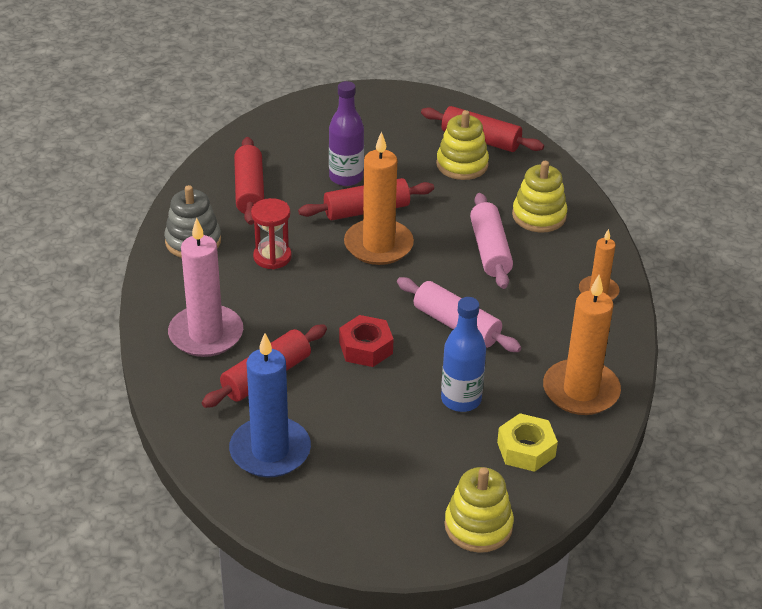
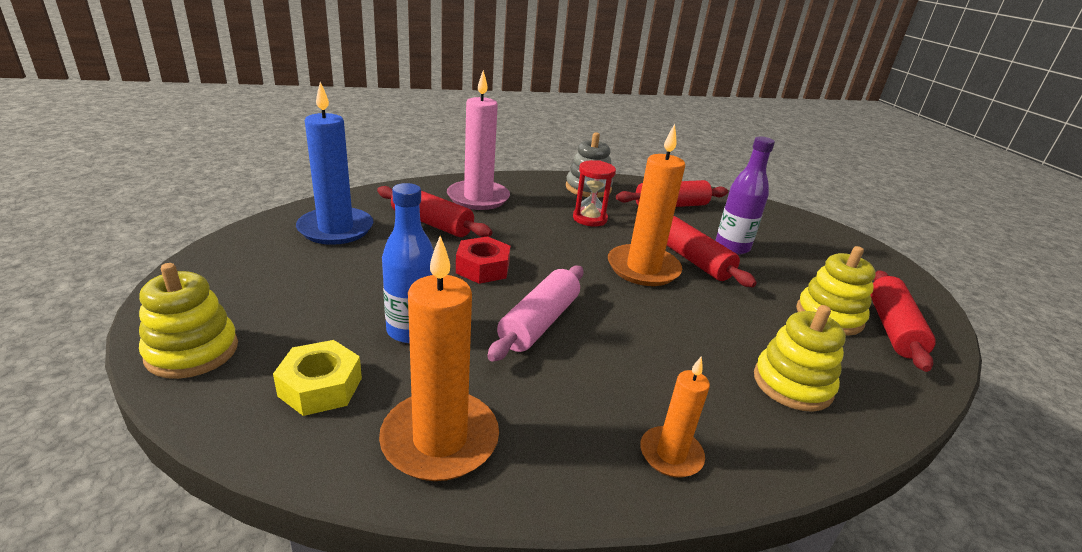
camera: 75 degrees right, 10 degrees down
pink rolling pin [470,193,513,289] -> none

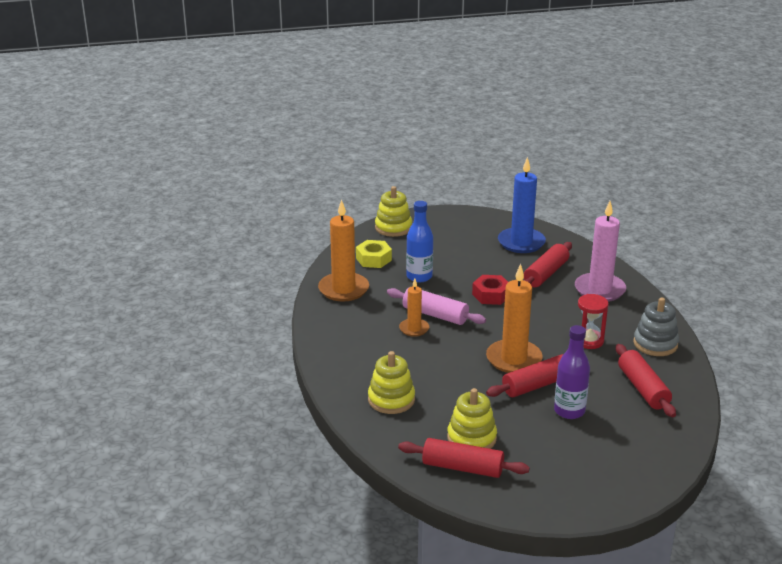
camera: 95 degrees right, 0 degrees up
orange candle [640,356,710,478] -> orange candle moved to [399,279,429,337]

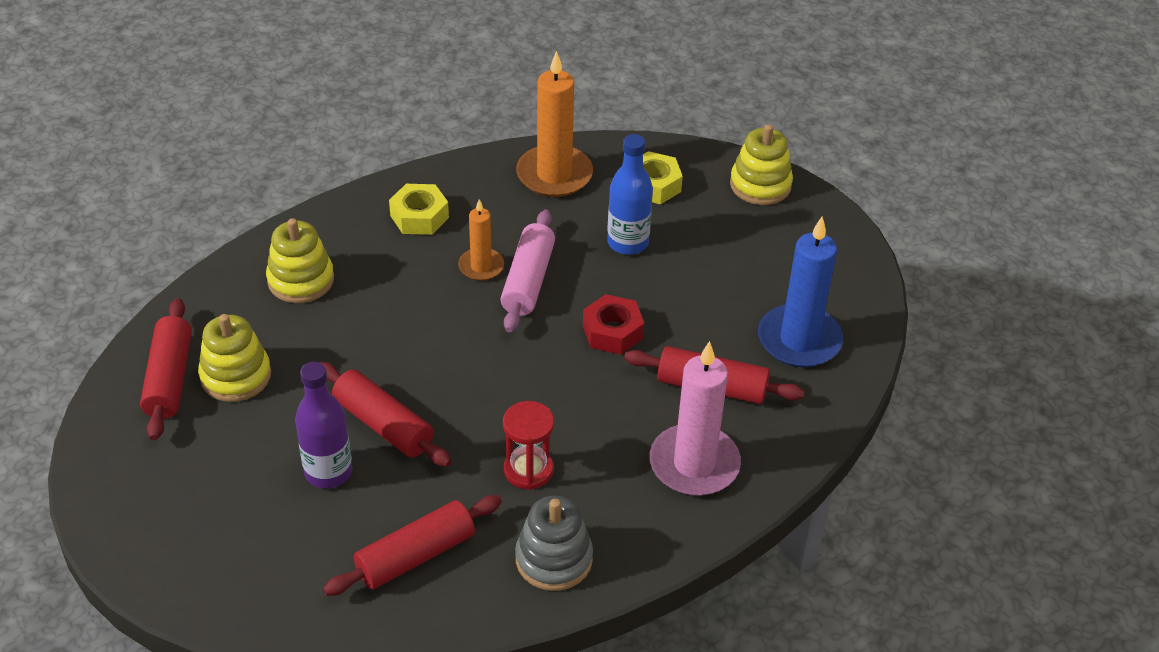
camera: 70 degrees right, 15 degrees up
orange candle [486,264,543,373] -> none
none -> yellow nut [389,184,449,235]

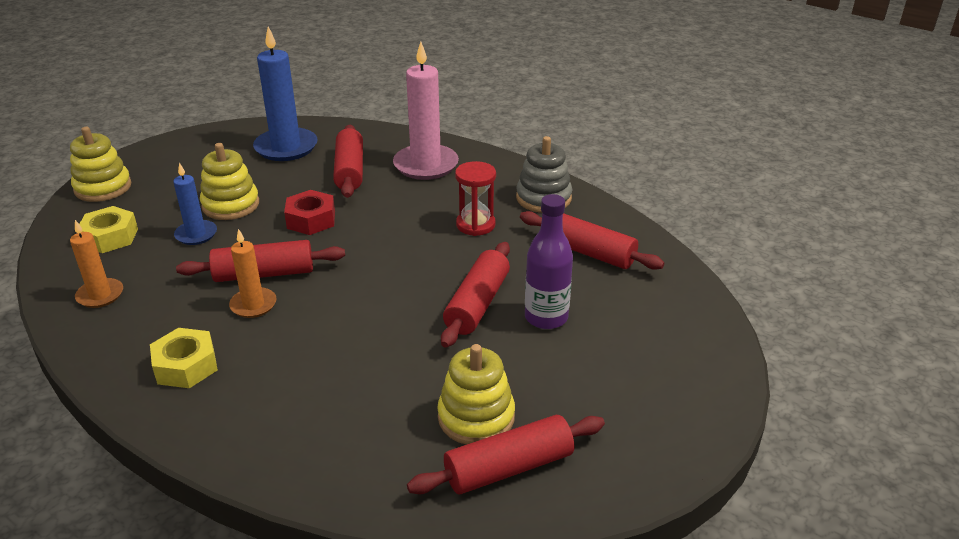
camera: 110 degrees left, 10 degrees down
yellow stacking toy [266,218,334,303] -> yellow stacking toy moved to [200,143,259,220]
pink rolling pin [500,210,555,332] -> red rolling pin [176,240,345,282]
orange candle [516,51,593,197] -> orange candle [70,220,123,308], size x0.56
blue bottle [607,134,653,255] -> blue candle [173,163,217,245]

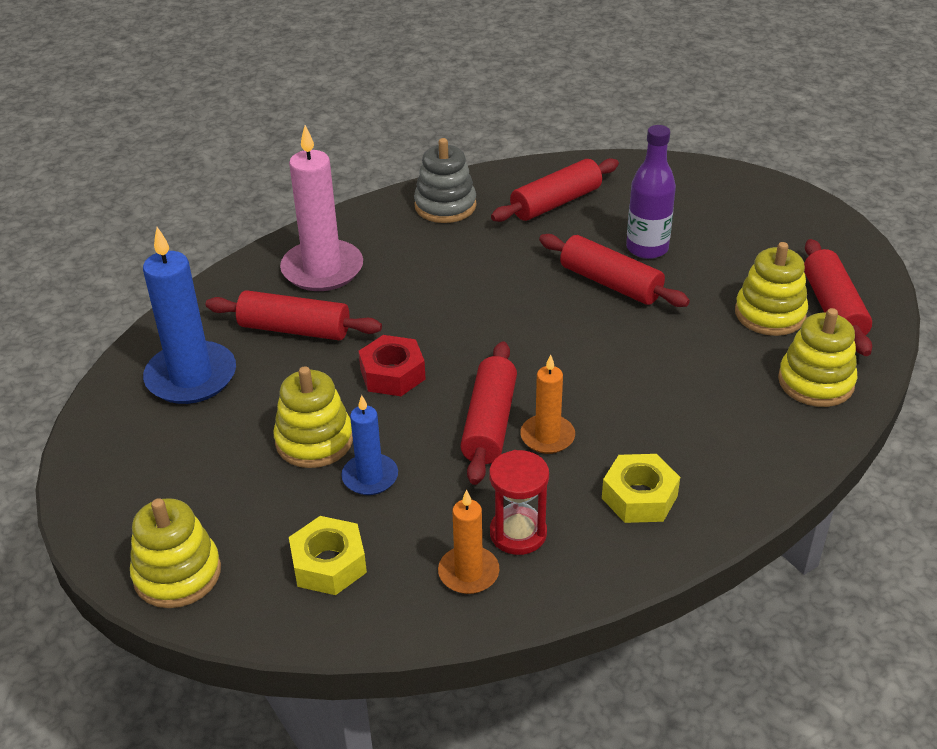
camera: 70 degrees left, 5 degrees up
red hourglass [455,161,496,236] -> red hourglass moved to [489,450,549,555]
none -> yellow stacking toy [778,308,857,407]

